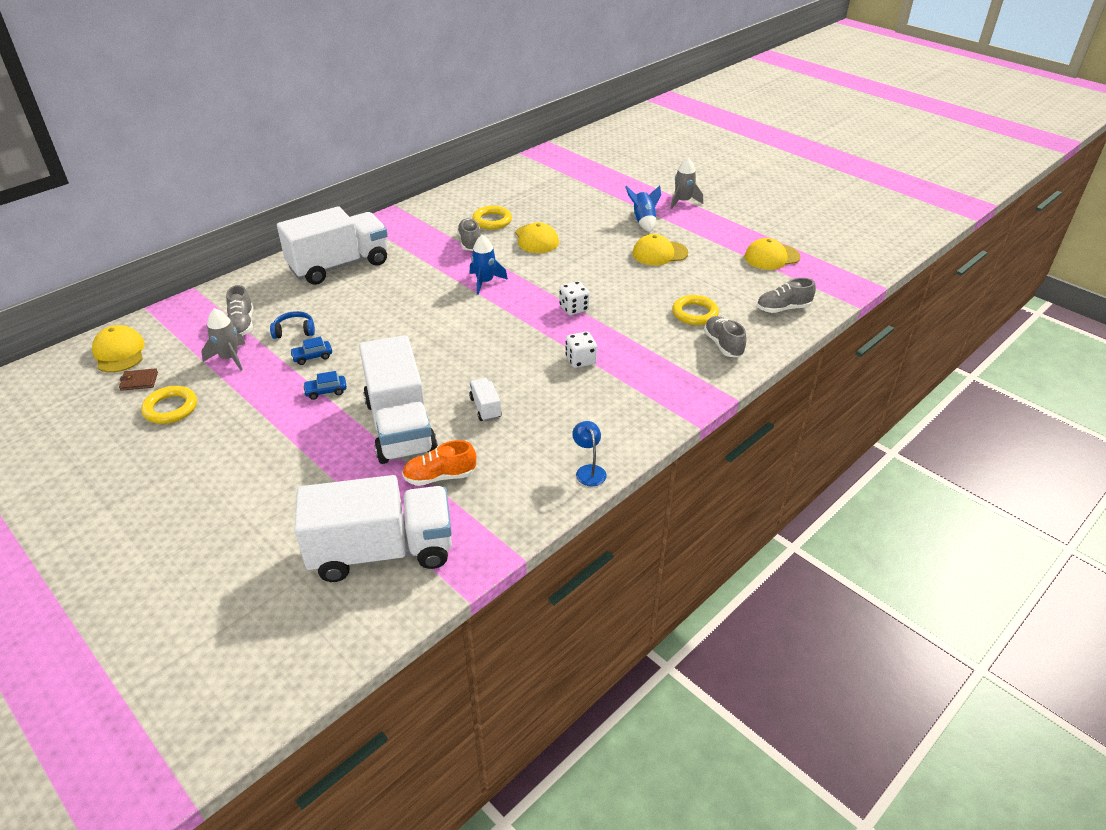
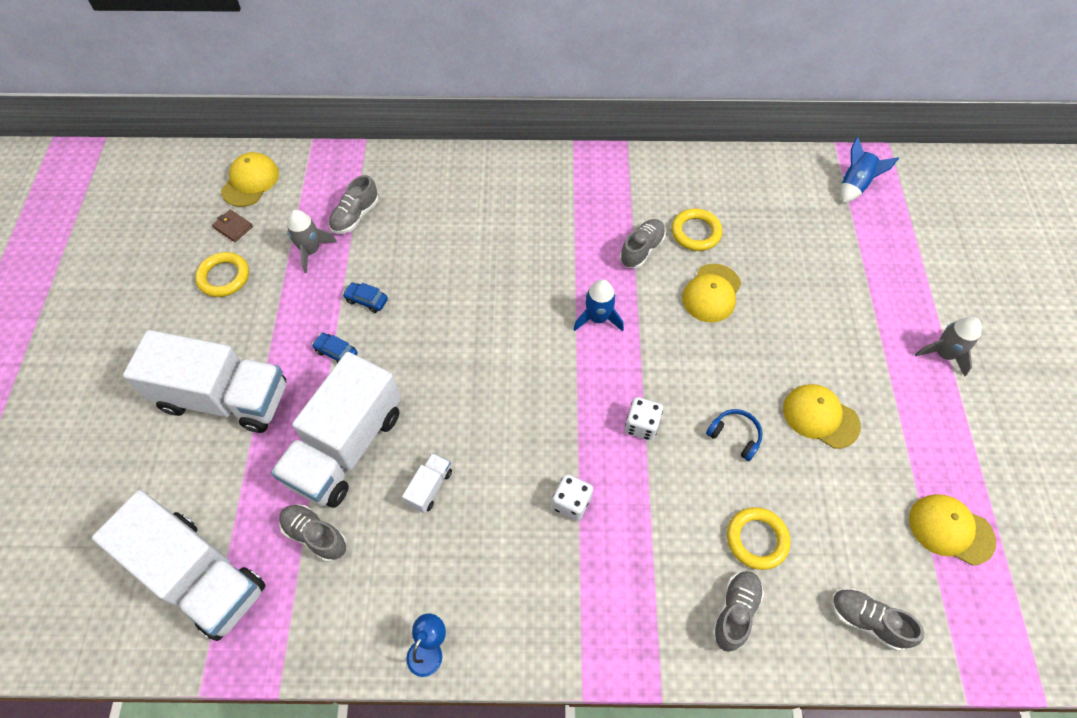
camera: 45 degrees right, 20 degrees up
blue headphones [270,311,315,339] -> blue headphones moved to [706,409,763,461]
white truck [277,206,388,285] -> white truck moved to [123,330,286,433]
orange shoe [402,440,476,486] -> grey shoe [279,505,347,562]
blue rocket [625,186,661,232] -> blue rocket moved to [840,136,899,203]

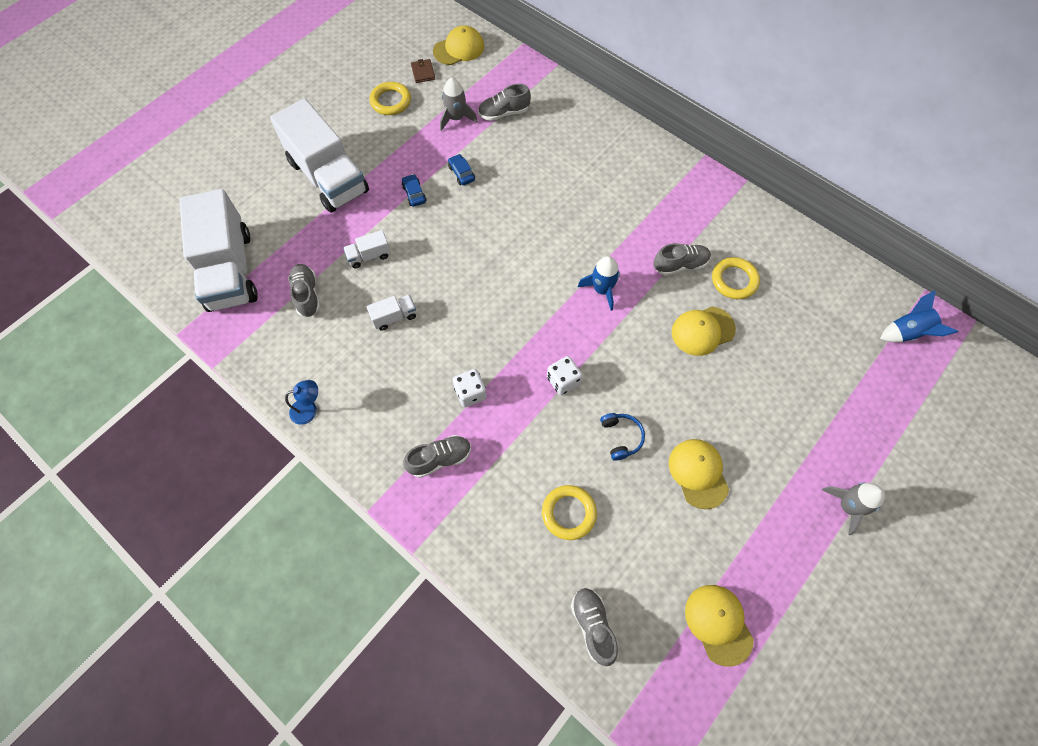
camera: 40 degrees right, 5 degrees up
white truck [271,352,401,508] -> white truck [343,230,391,269], size x0.41
grey shoe [712,571,764,652] -> grey shoe moved to [403,435,471,478]

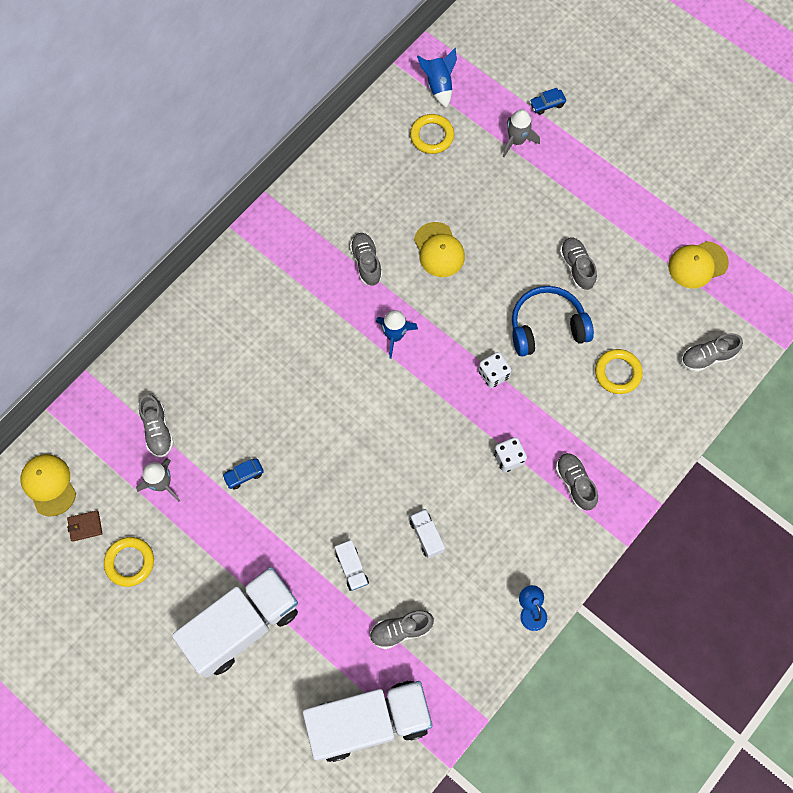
camera: 90 degrees left, 5 degrees up
blue car [402,174,426,207] -> blue car moved to [529,88,566,115]
blue headphones [600,413,645,461] -> blue headphones [512,286,594,357], size x1.89
yellow cap [669,439,729,509] -> grey shoe [559,237,597,290]
yellow ring [712,257,760,299] -> yellow ring moved to [410,114,454,154]
grey rocket [822,482,885,535] -> grey rocket moved to [503,109,540,157]

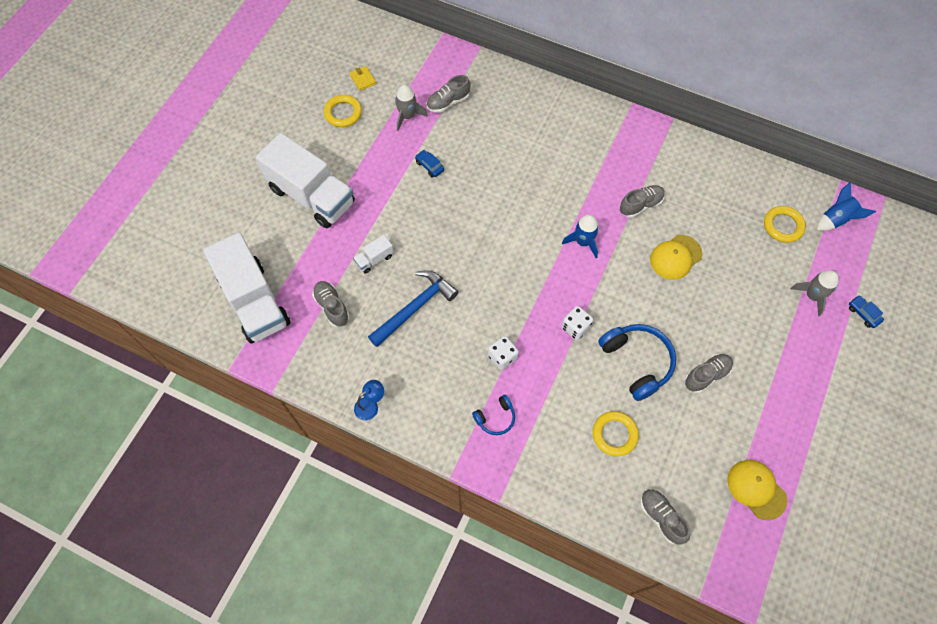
camera: 75 degrees right, 5 degrees down
yellow cap [21,454,76,517] -> none
brown wallet [67,510,102,542] -> yellow wallet [350,66,376,91]
white truck [409,509,445,559] -> blue hammer [368,270,458,347]
grey shoe [555,453,598,511] -> blue headphones [472,395,515,435]

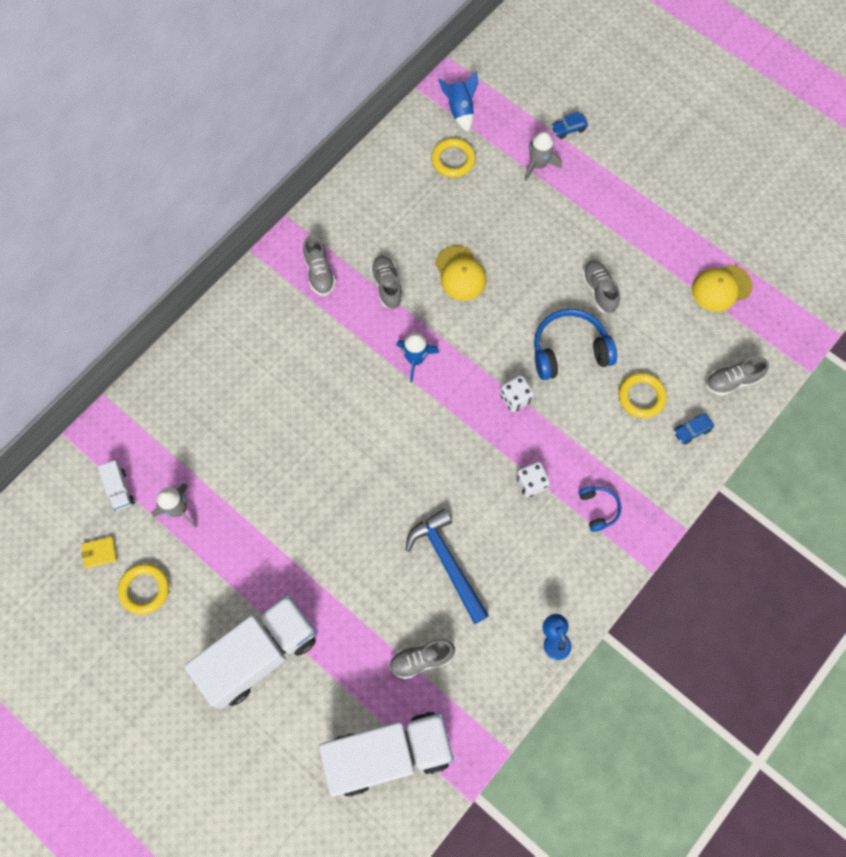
camera: 75 degrees left, 5 degrees up
white truck [353,235,393,274] -> white truck moved to [98,460,134,511]
blue car [415,150,444,177] -> blue car moved to [674,414,714,444]
grey shoe [426,75,471,113] -> grey shoe moved to [303,235,336,296]

